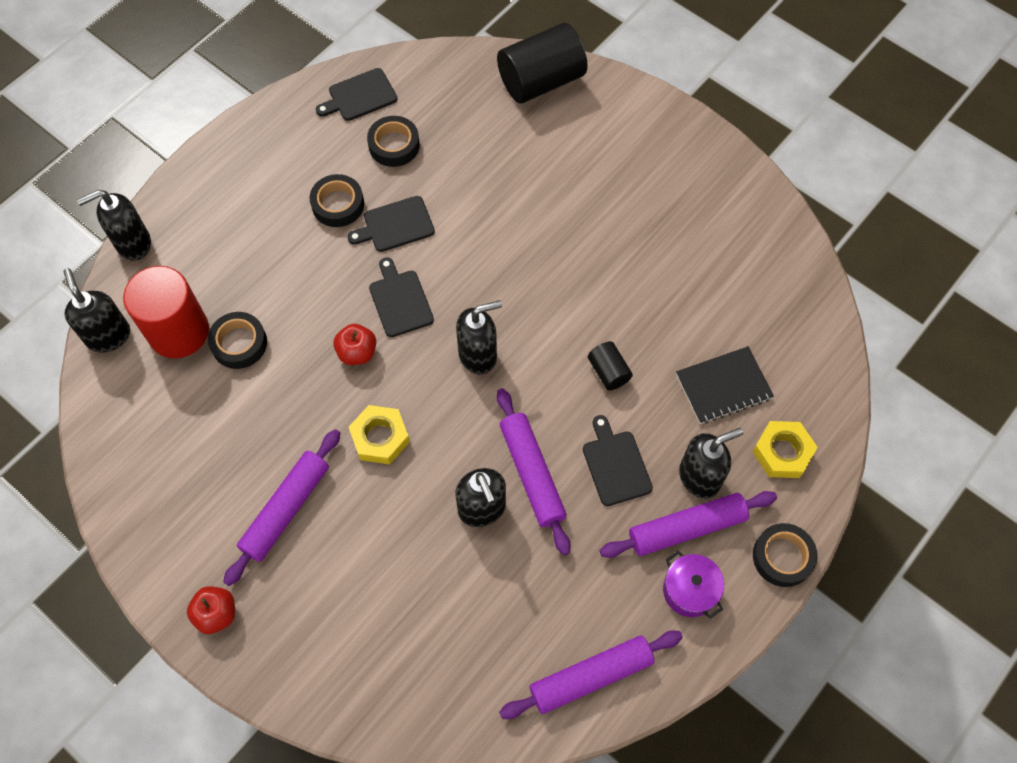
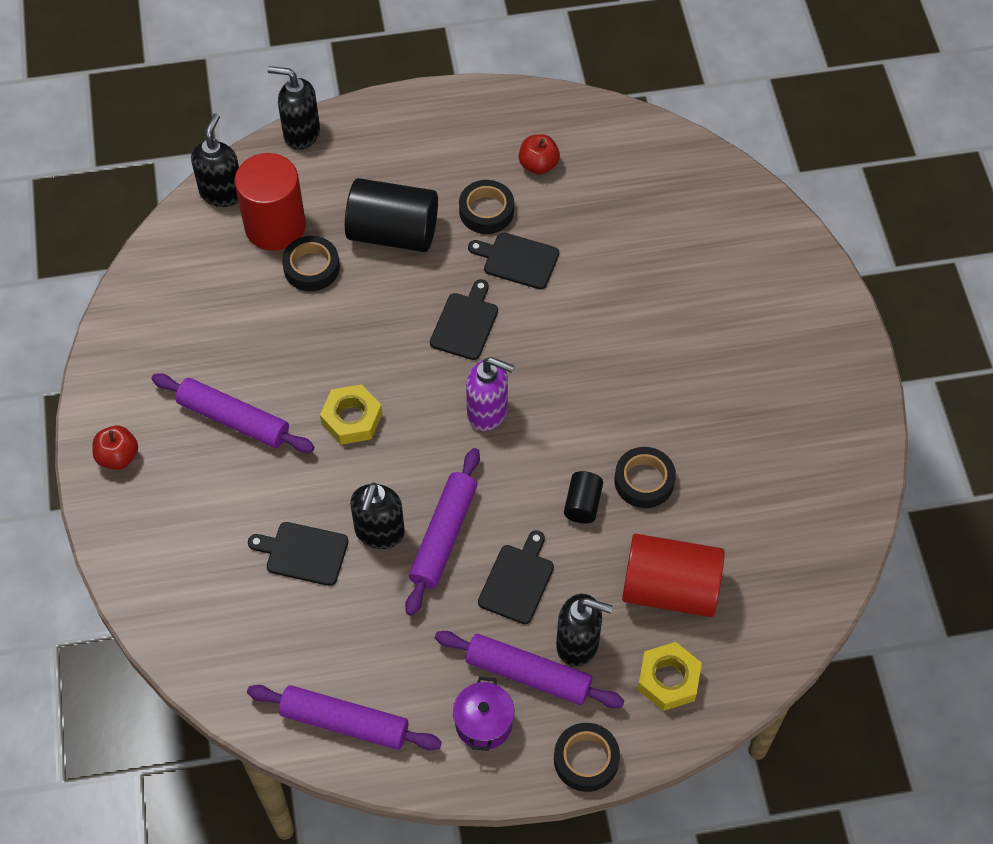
camera: 40 degrees right, 5 degrees down
purple rolling pin [223,429,340,586] -> purple rolling pin turned 45 degrees clockwise [152,373,314,453]
black cutting board [316,68,397,121] -> black cutting board moved to [248,522,348,586]
red apple [333,324,376,365] -> red apple moved to [519,134,560,175]
black tape [367,116,420,167] -> black tape moved to [614,447,676,508]
black soap dispenser [456,300,502,375] -> purple soap dispenser [466,357,514,431]
black cylinder [497,23,588,104] -> black cylinder moved to [345,178,438,252]
black notebook [676,346,774,424] -> red cylinder [622,534,725,617]

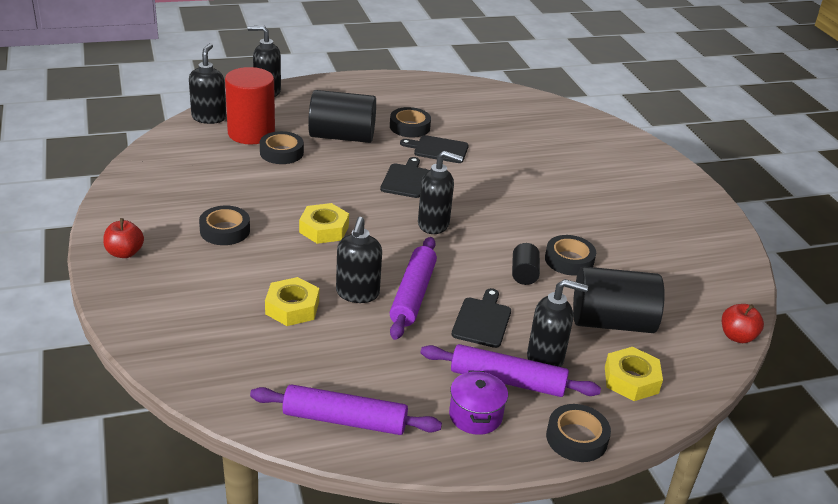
camera: 10 degrees left, 25 degrees down
purple rolling pin [152,373,314,453] -> black tape [199,206,250,245]
black cutting board [248,522,348,586] -> yellow nut [265,277,319,326]
purple soap dispenser [466,357,514,431] -> black soap dispenser [418,151,463,234]
red apple [519,134,560,175] -> red apple moved to [722,304,764,343]
red cylinder [622,534,725,617] -> black cylinder [573,266,665,333]

